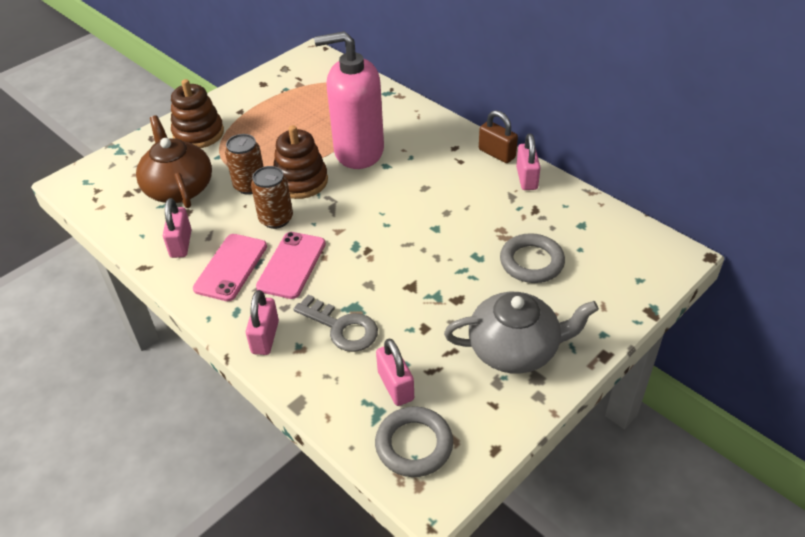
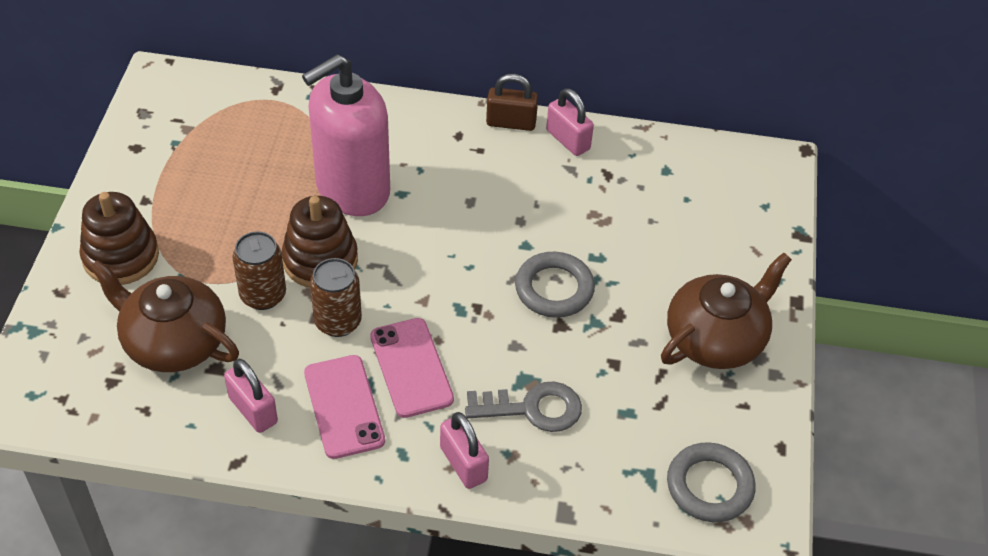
camera: 40 degrees left, 5 degrees up
pink padlock [376,338,414,406] -> none
grey teapot [444,292,599,374] -> brown teapot [661,252,792,369]
grey ring [500,233,565,283] -> grey ring moved to [515,252,595,318]

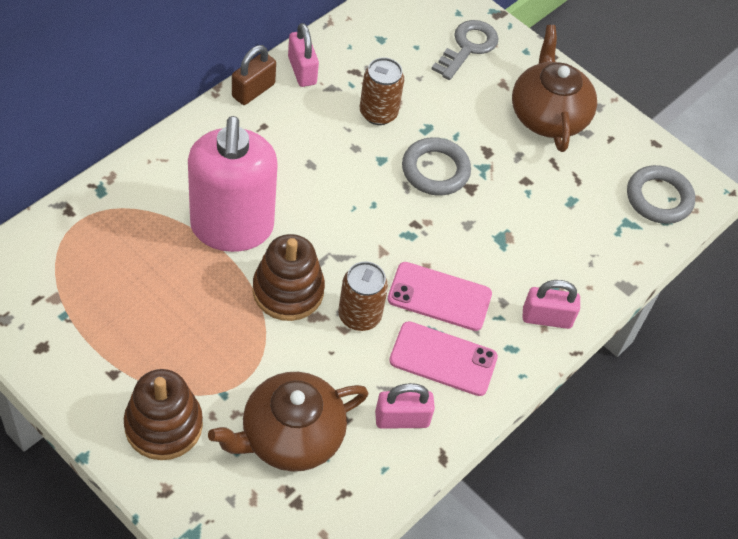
camera: 60 degrees left, 5 degrees up
brown can [232,231,286,310] -> brown can moved to [360,57,404,125]
grey key [465,381,582,432] -> grey key moved to [431,20,499,80]
pink padlock [546,88,594,156] -> pink padlock turned 75 degrees clockwise [288,23,319,87]

